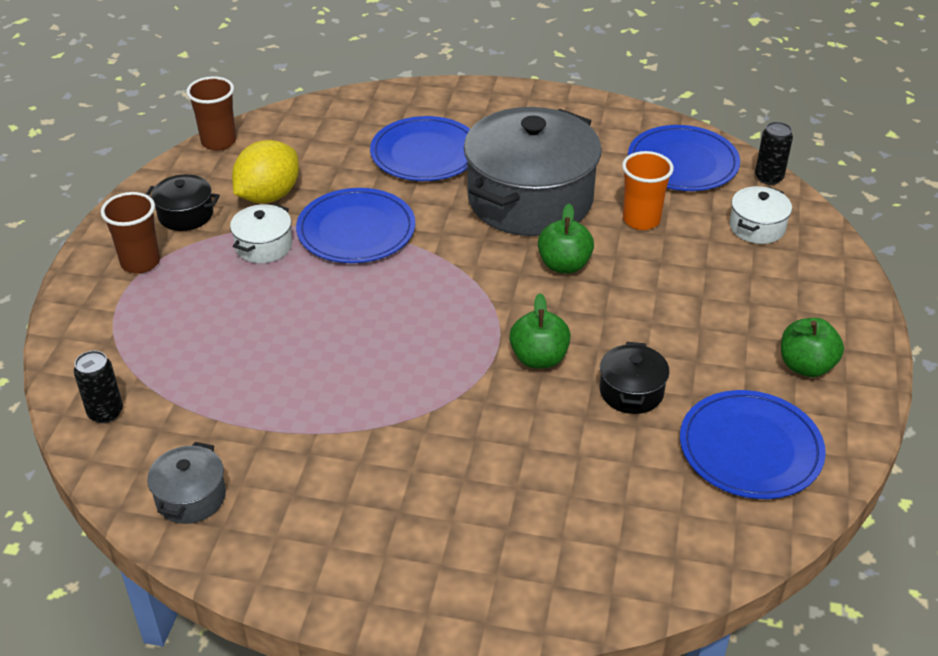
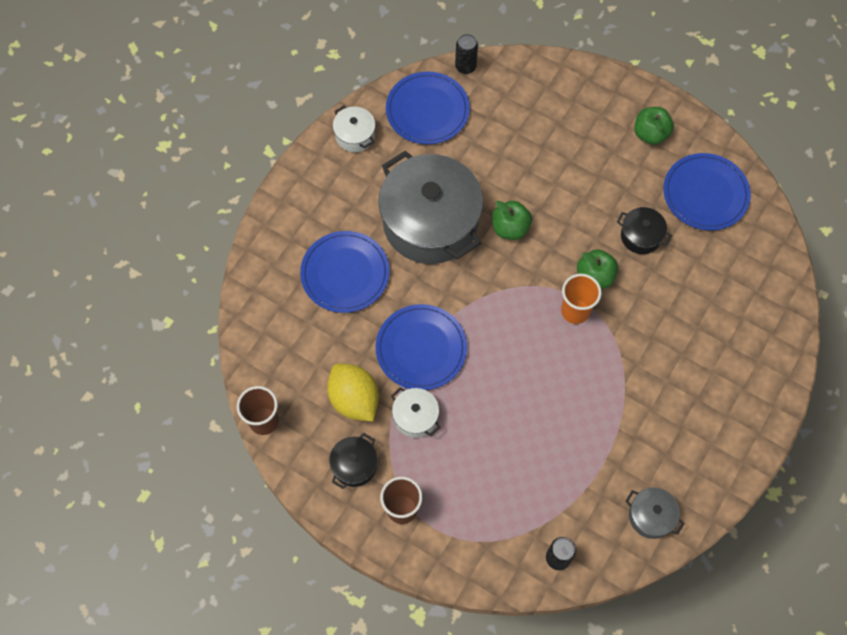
camera: 70 degrees left, 25 degrees up
orange cup [622,151,674,230] -> orange cup moved to [561,274,602,324]
white pot [730,186,792,244] -> white pot moved to [333,105,376,152]

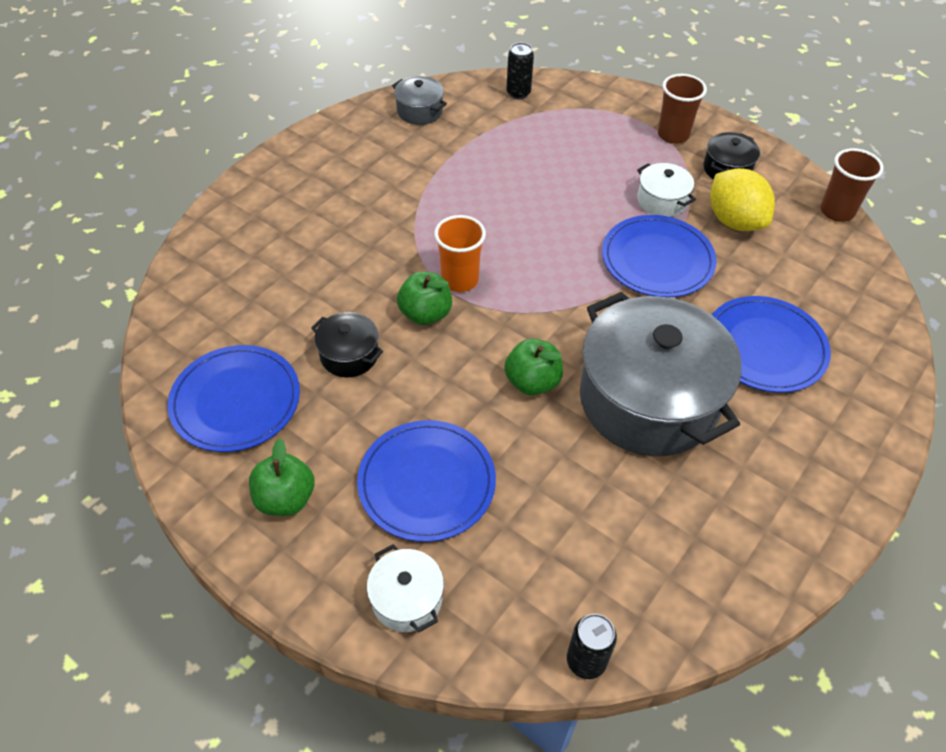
camera: 175 degrees left, 15 degrees down
white pot [333,105,376,152] -> white pot moved to [367,544,444,632]
blue plate [386,72,470,144] -> blue plate moved to [357,420,496,542]

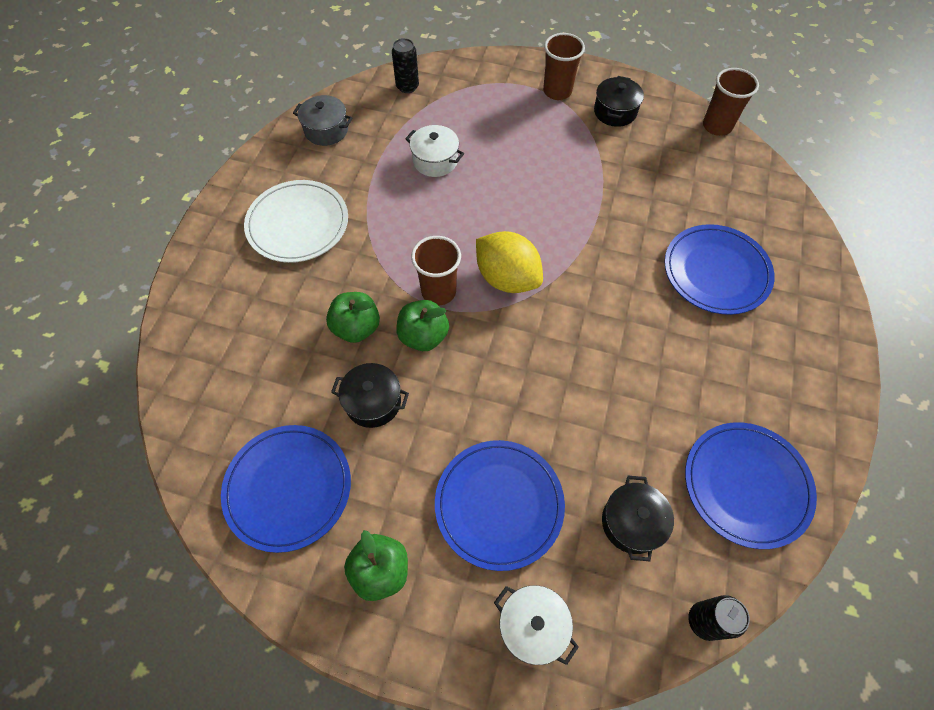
camera: 20 degrees left, 10 degrees up
orange cup [434,215,486,292] -> brown cup [411,236,461,305]
green apple [504,339,563,395] -> green apple moved to [326,292,380,343]
grey pot [580,292,741,456] -> none
blue plate [602,215,717,298] -> blue plate moved to [685,422,817,549]
white pot [637,163,696,217] -> white pot moved to [405,125,464,177]
yellow lemon [710,168,775,231] -> yellow lemon moved to [476,231,543,293]
none -> white plate [244,180,348,263]
none -> black pot [602,476,674,561]

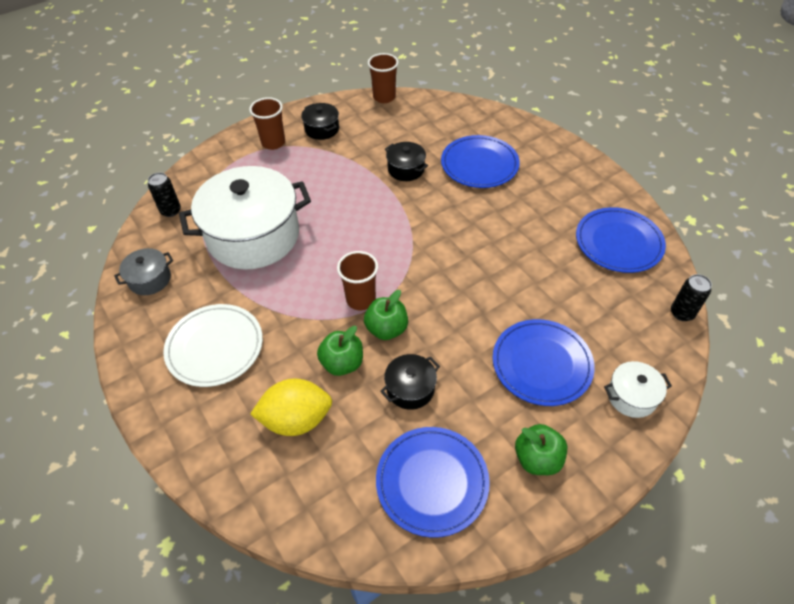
camera: 50 degrees left, 10 degrees down
white pot [405,125,464,177] -> white pot [179,166,311,270], size x2.31
yellow lemon [476,231,543,293] -> yellow lemon moved to [250,379,332,436]
black pot [602,476,674,561] -> black pot moved to [385,142,428,181]

